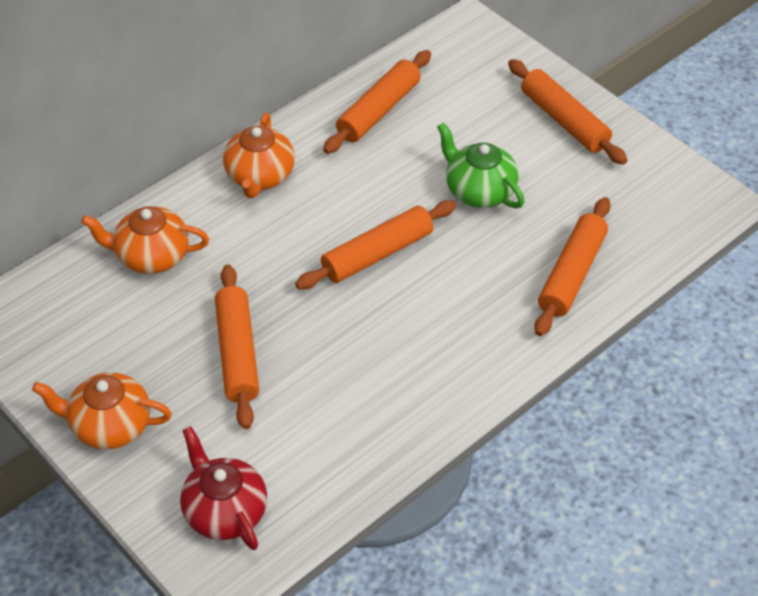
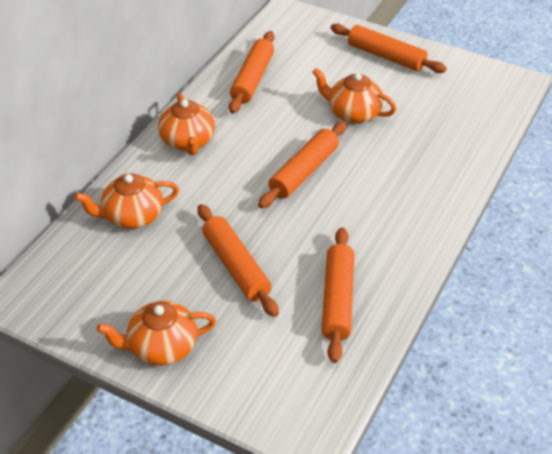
camera: 20 degrees left, 5 degrees down
red teapot [180,426,267,550] -> none
green teapot [437,122,525,209] -> orange teapot [312,68,396,124]
orange rolling pin [534,197,611,336] -> orange rolling pin moved to [321,227,355,363]

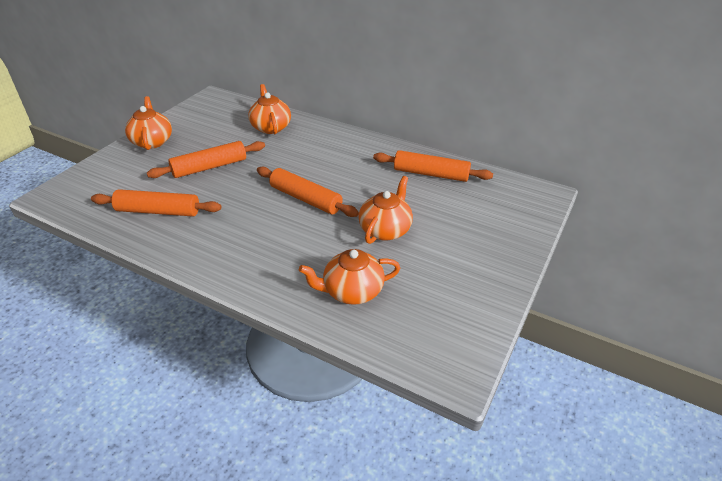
camera: 90 degrees right, 5 degrees down
orange teapot [158,93,215,155] -> orange teapot moved to [299,249,400,305]
orange rolling pin [331,24,447,73] -> none

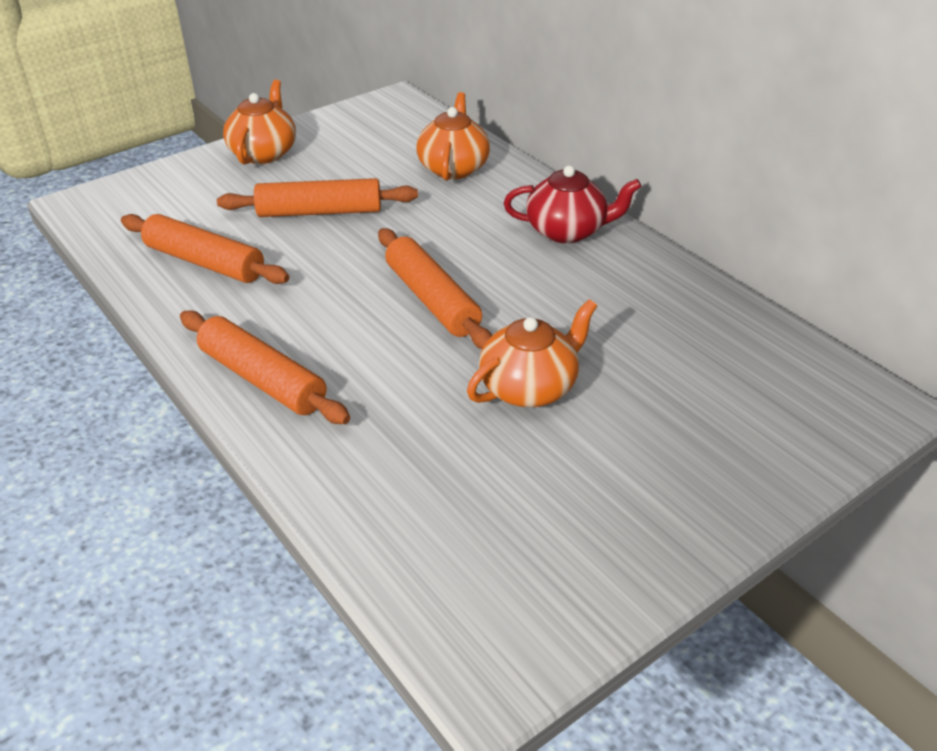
camera: 25 degrees right, 0 degrees up
orange teapot [299,249,400,305] -> none
orange rolling pin [373,150,493,182] -> orange rolling pin moved to [180,310,350,424]
none -> red teapot [504,165,641,243]

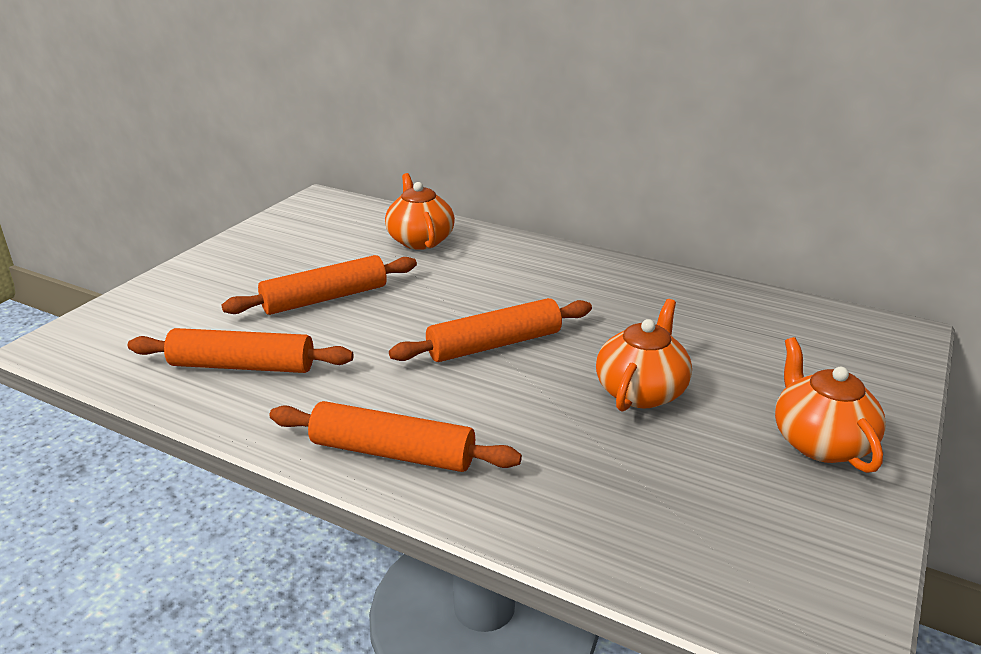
camera: 25 degrees left, 10 degrees down
orange teapot [223,80,296,164] -> orange teapot moved to [775,337,886,473]
orange rolling pin [378,228,492,349] -> orange rolling pin turned 60 degrees counterclockwise [389,298,592,362]
red teapot [504,165,641,243] -> none

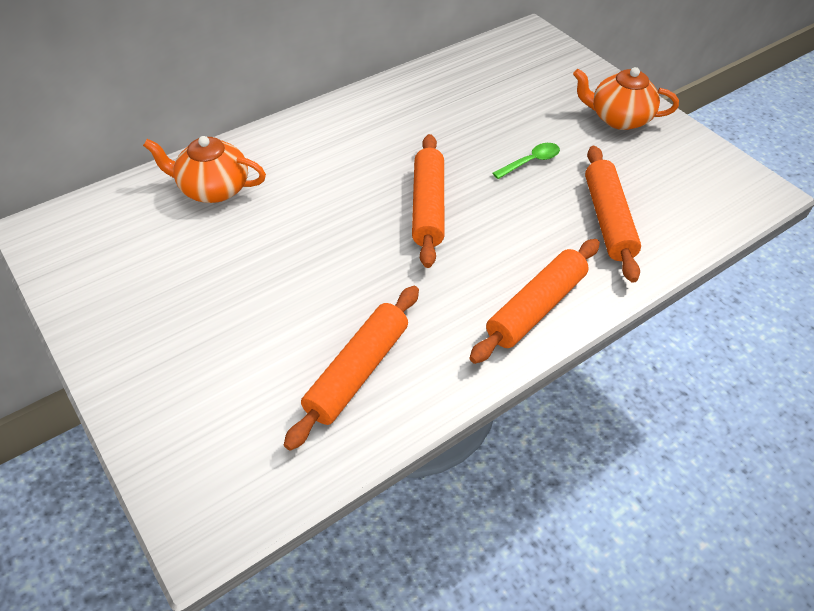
camera: 65 degrees left, 20 degrees up
orange rolling pin [222,255,417,315] -> orange rolling pin moved to [585,146,641,283]
orange teapot [596,299,692,412] -> green spoon [493,143,560,179]

